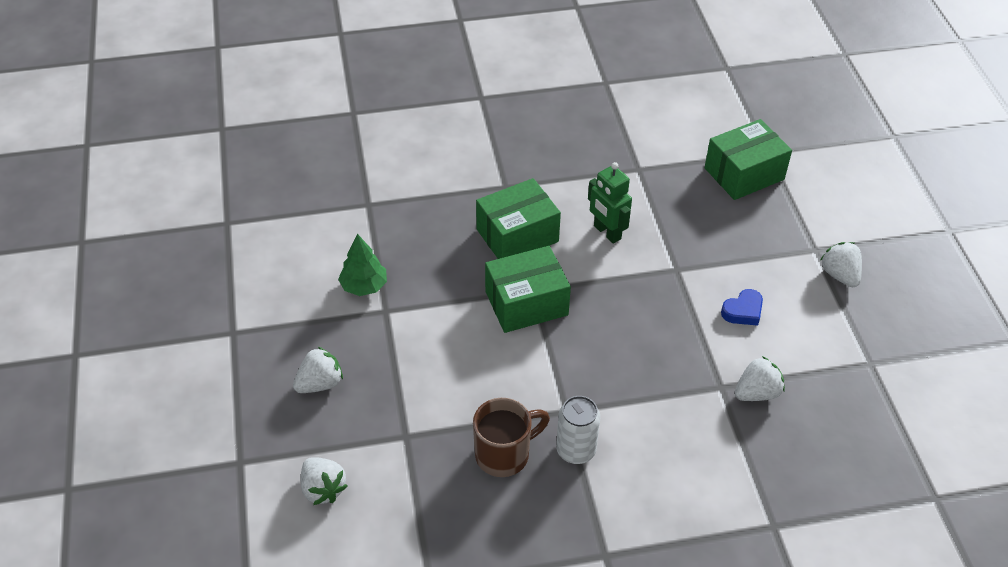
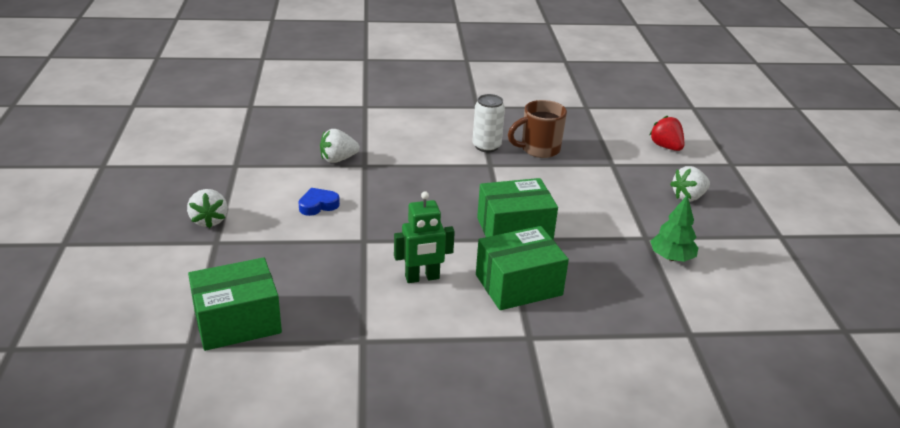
camera: 175 degrees left, 15 degrees down
white strawberry [301,457,348,505] -> red strawberry [650,116,684,151]
green robot [588,162,632,243] -> green robot turned 105 degrees clockwise [394,191,455,283]

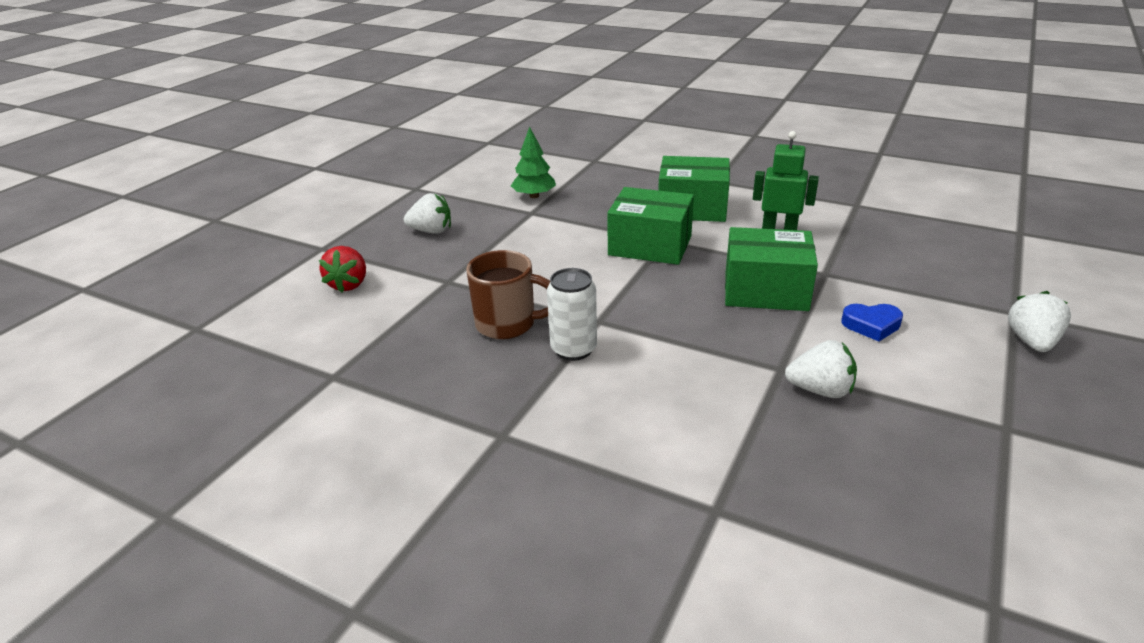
camera: 145 degrees left, 0 degrees up
green box [188,257,282,351] -> green box moved to [725,227,818,311]

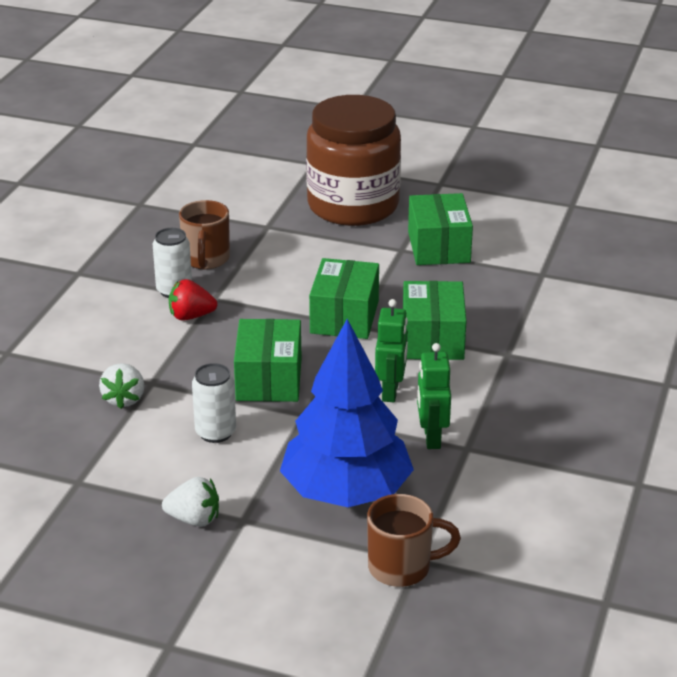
camera: 80 degrees right, 0 degrees up
red strawberry [319,246,366,293] -> red strawberry moved to [169,279,217,321]
white strawberry [404,193,451,234] -> brown jar [306,95,401,226]
green tree [511,127,556,198] -> green box [408,193,473,265]
blue heart [841,304,903,341] -> white can [192,363,236,443]
none -> blue tree [280,319,414,507]
none -> brown mug [367,494,461,587]
none -> green robot [417,343,451,449]

